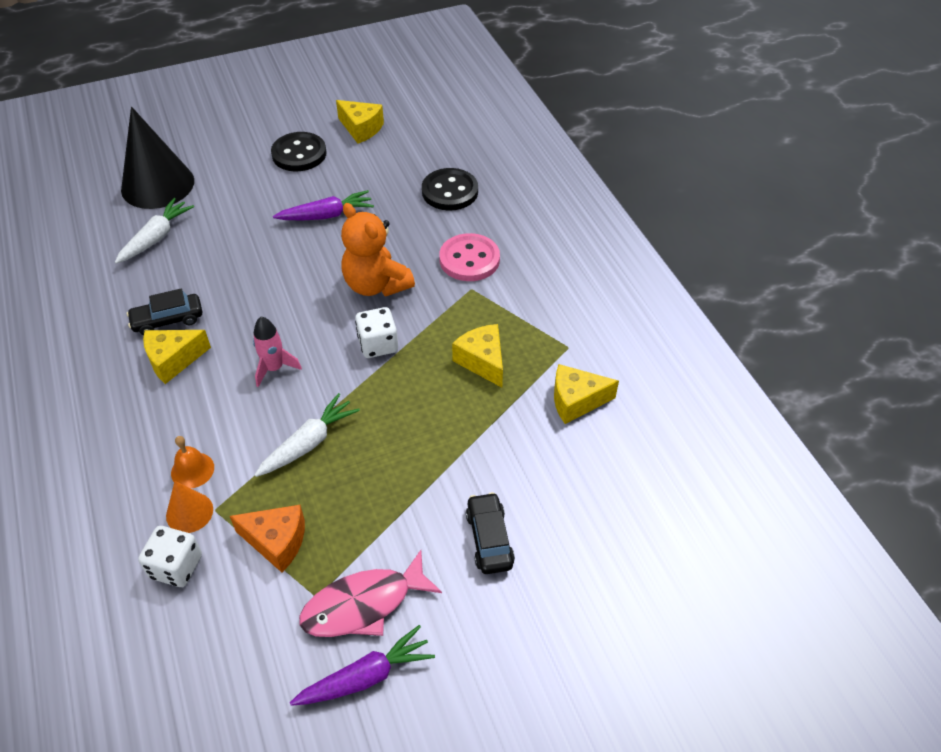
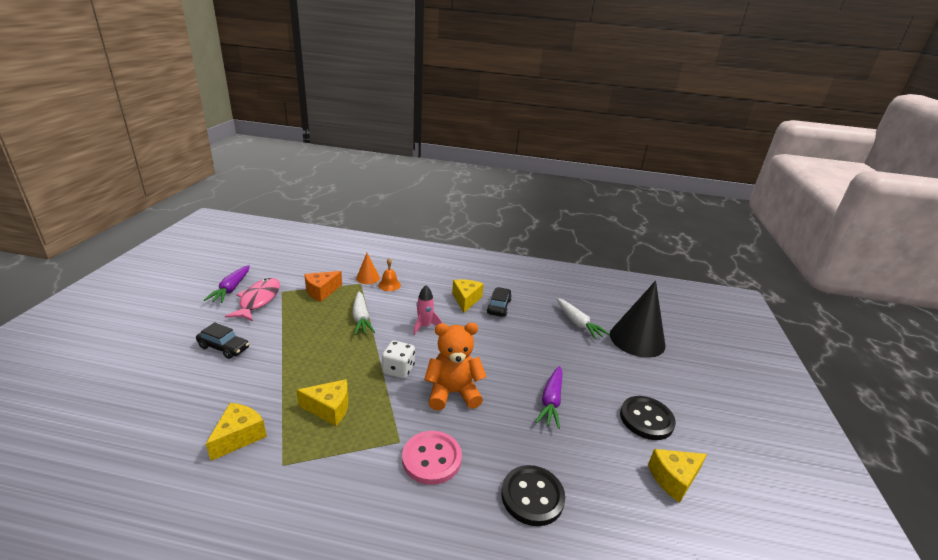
camera: 120 degrees right, 20 degrees down
white dice [138,526,202,587] -> none

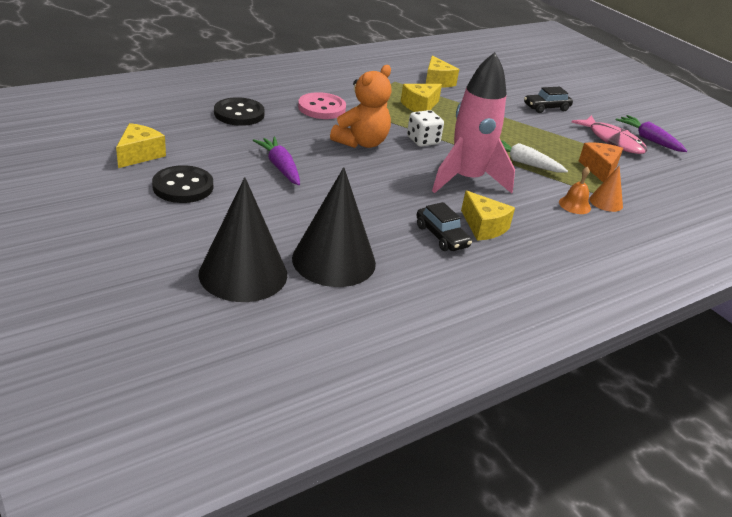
camera: 135 degrees right, 5 degrees up
pink rocket [413,285,442,335] -> pink rocket [432,52,515,194], size x2.15
white carrot [557,298,609,339] -> black cone [292,167,376,287]

